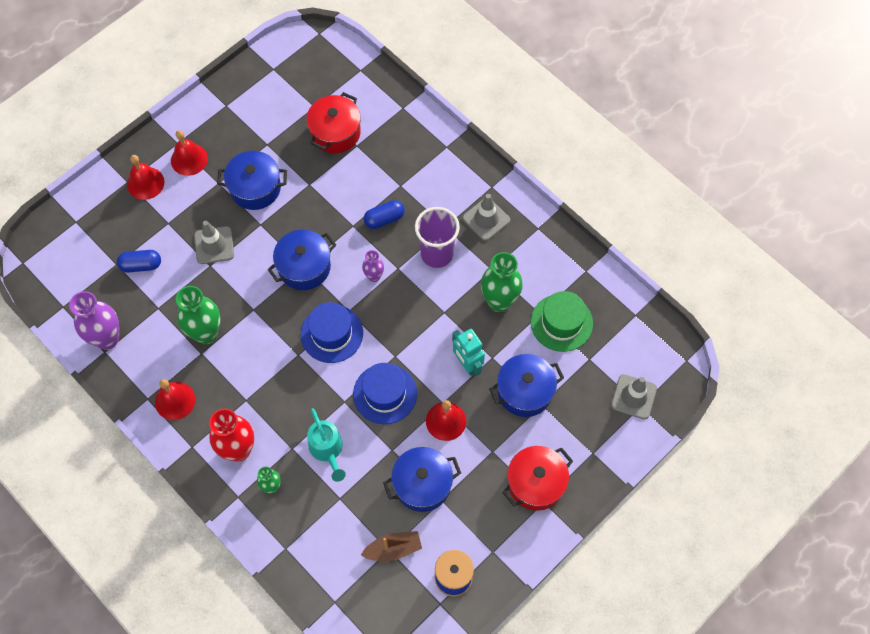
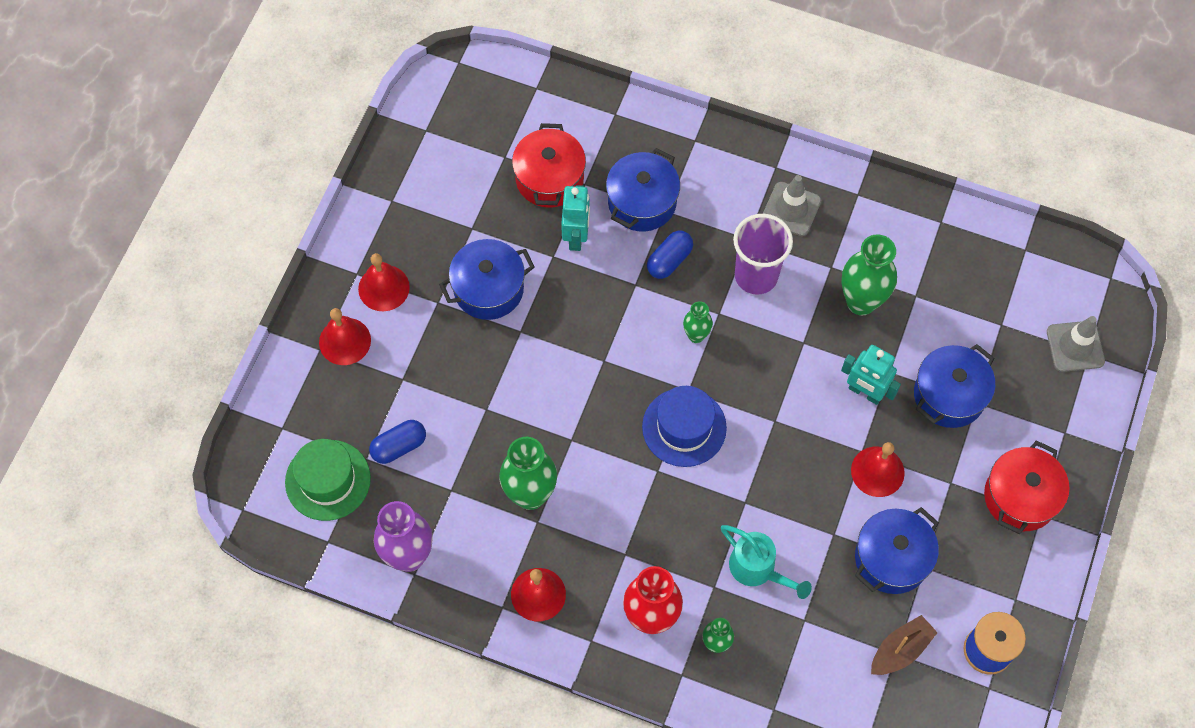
camera: 25 degrees left, 0 degrees up
grey traffic cone [194,221,234,264] -> none
blue pot [267,230,336,290] -> blue pot moved to [606,148,680,232]
blue hat [353,363,417,424] -> none
purple vase [362,250,384,282] -> green vase [683,301,713,343]
green hat [531,291,593,352] -> green hat moved to [285,439,371,521]
none -> turquoise robot [561,185,590,251]

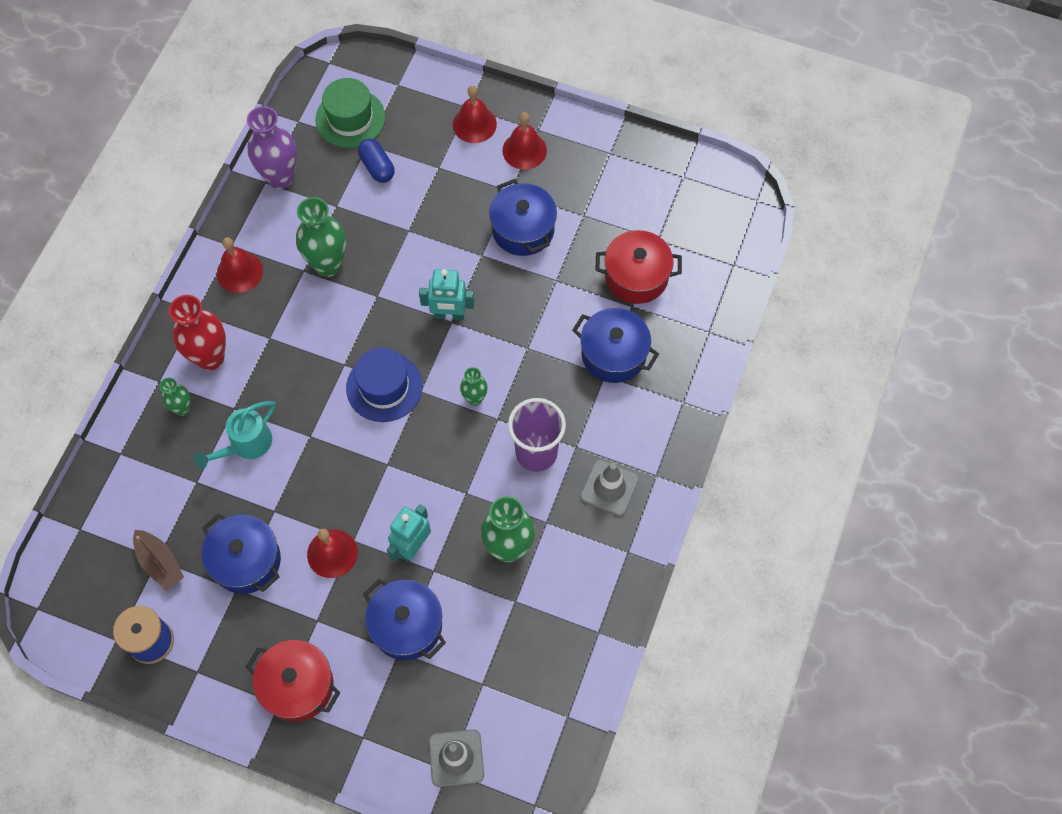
camera: 90 degrees right, 0 degrees up
turquoise robot [561,185,590,251] -> turquoise robot moved to [419,269,474,320]
blue capsule [647,231,693,279] -> none

